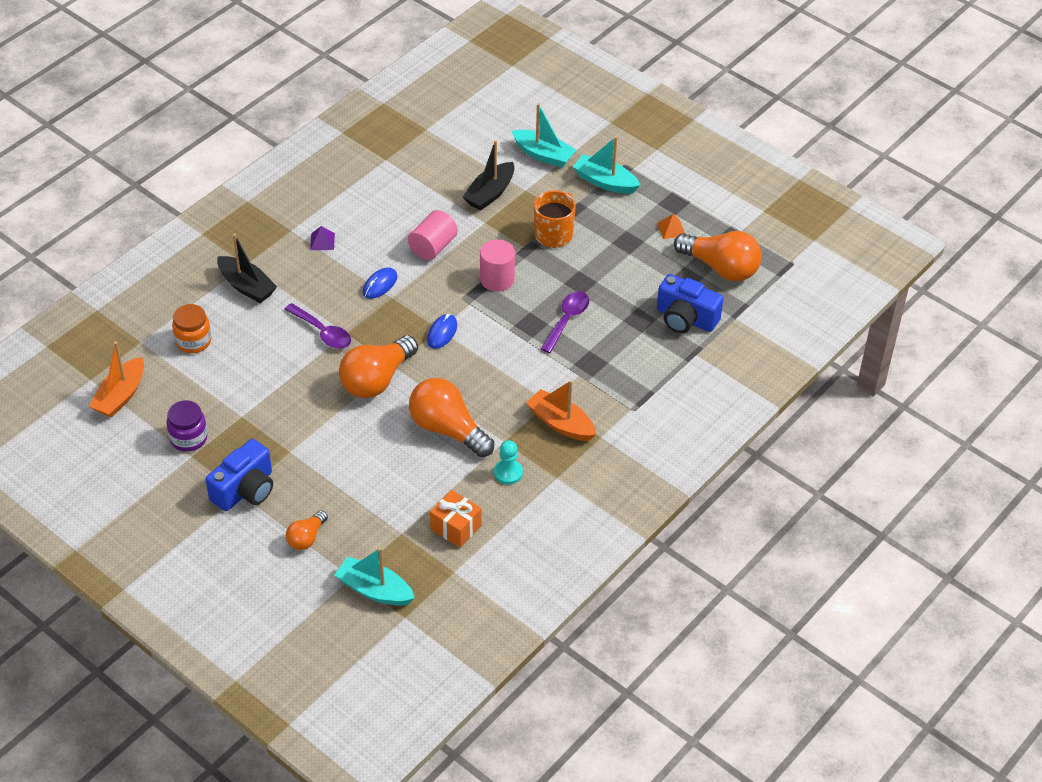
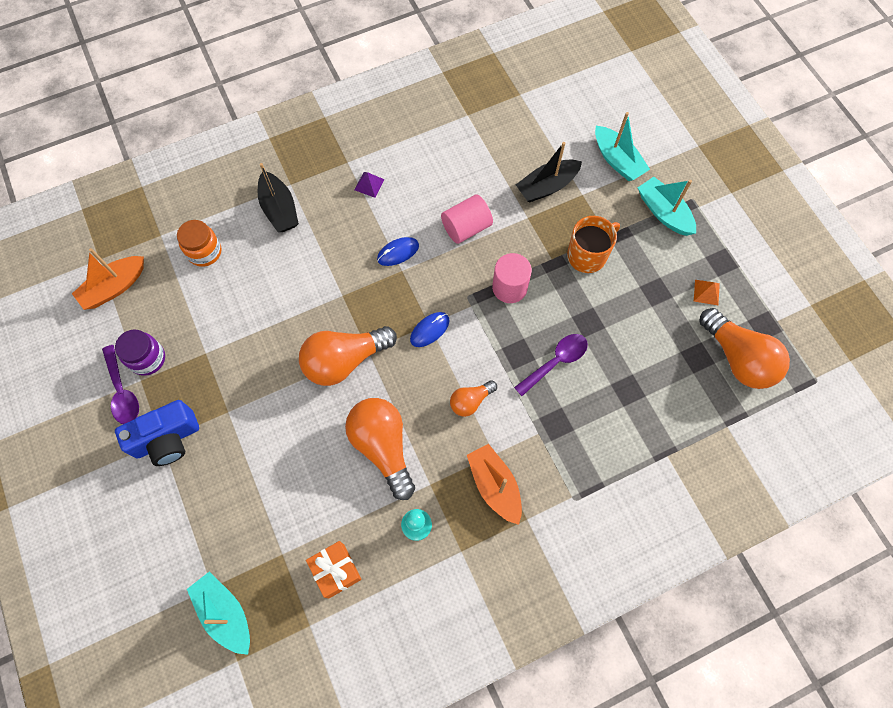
camera: 25 degrees right, 20 degrees up
purple spoon [284,303,351,349] -> purple spoon moved to [102,345,139,424]
orange light bulb [286,510,328,550] -> orange light bulb moved to [450,380,497,417]
blue camera [657,274,724,333] -> none

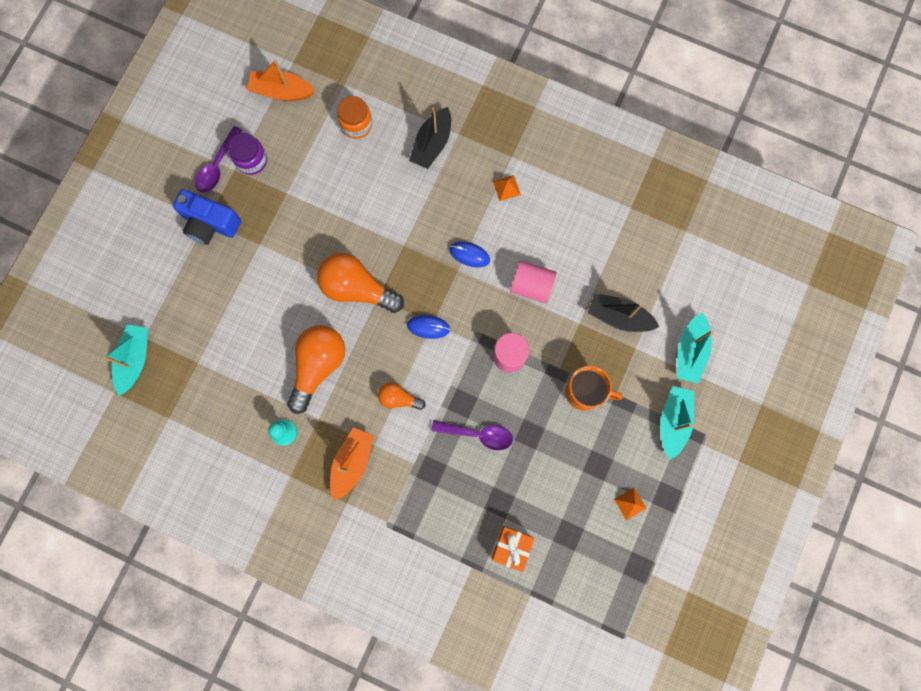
camera: 50 degrees right, 10 degrees up
orange gift [306,541,362,598] -> orange gift moved to [492,526,535,572]
purple pyramid [354,172,385,198] -> orange pyramid [493,175,521,201]
orange light bulb [699,308,790,389] -> none

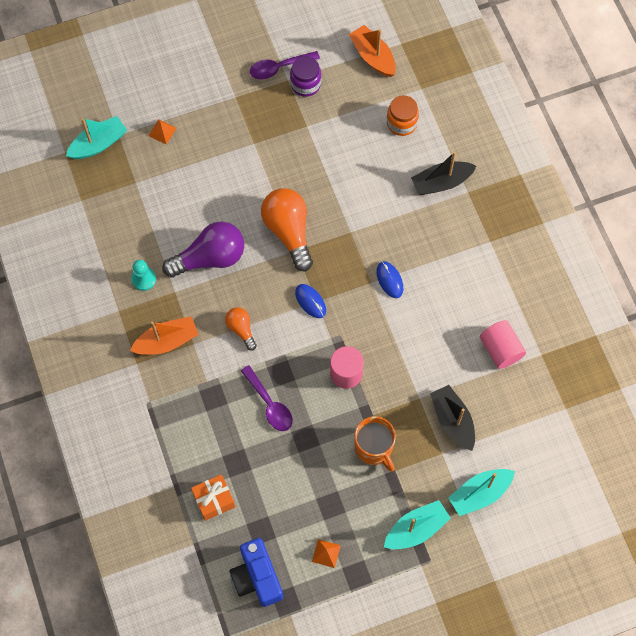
camera: 45 degrees right, 10 degrees down
blue camera [173,189,241,245] -> blue camera moved to [229,538,283,607]
orange light bulb [287,325,345,414] -> purple light bulb [162,221,244,278]
orange pyramid [493,175,521,201] -> orange pyramid moved to [148,119,177,144]
pink cylinder [510,261,557,303] -> pink cylinder moved to [480,320,526,369]

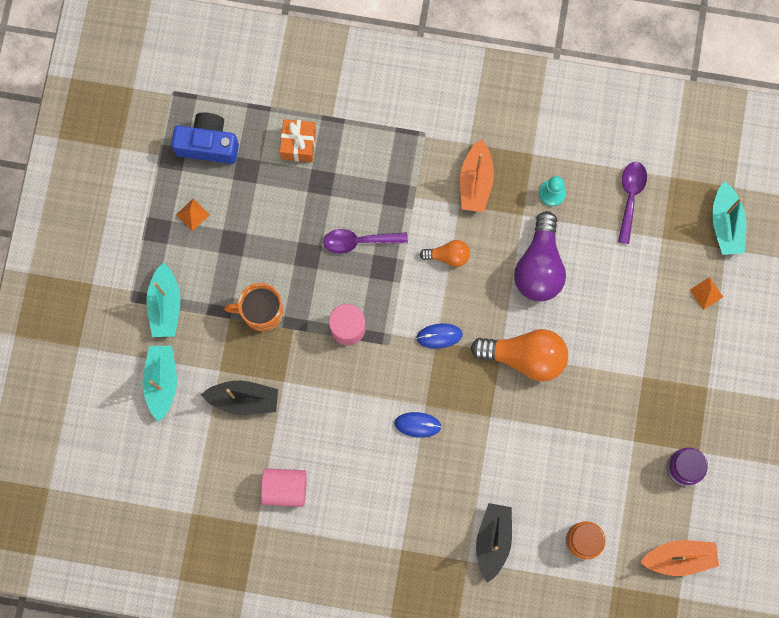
camera: 120 degrees right, 10 degrees up
purple spoon [250,51,320,79] -> purple spoon moved to [618,162,647,244]

